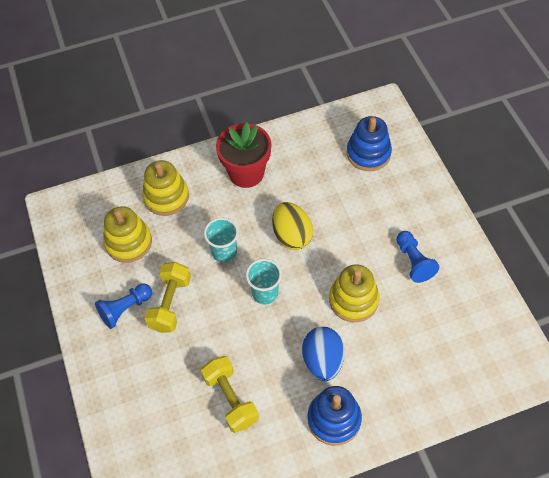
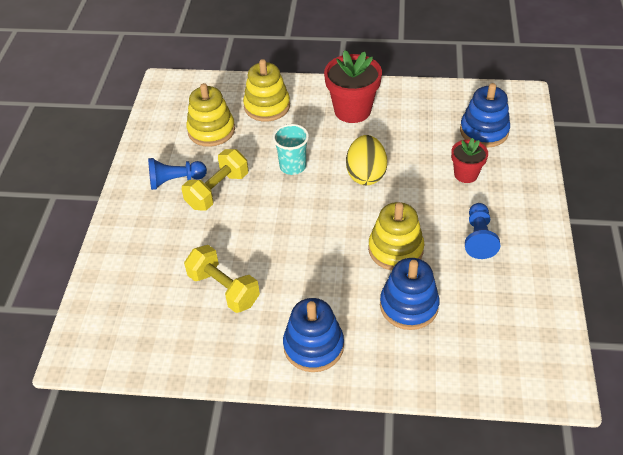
camera: 25 degrees right, 10 degrees down
yellow dumbbell [201,356,259,433] -> yellow dumbbell turned 45 degrees counterclockwise [184,245,260,313]
turquoise cup [246,259,282,304] -> none
blue egg [302,327,344,381] -> none
none -> blue stacking toy [380,258,440,330]
none -> red flower pot [451,138,488,183]

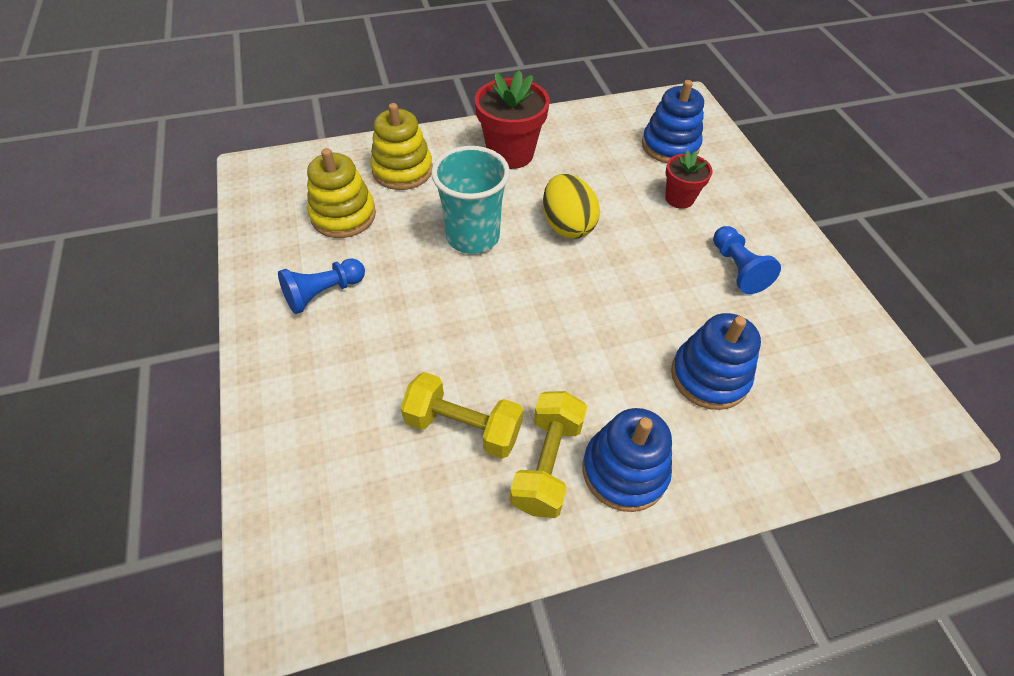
camera: 25 degrees left, 5 degrees up
yellow dumbbell [182,149,248,211] -> yellow dumbbell moved to [510,391,587,518]
turquoise cup [273,124,309,175] -> turquoise cup [431,146,510,254], size x1.51
yellow stacking toy [368,202,424,271] -> none

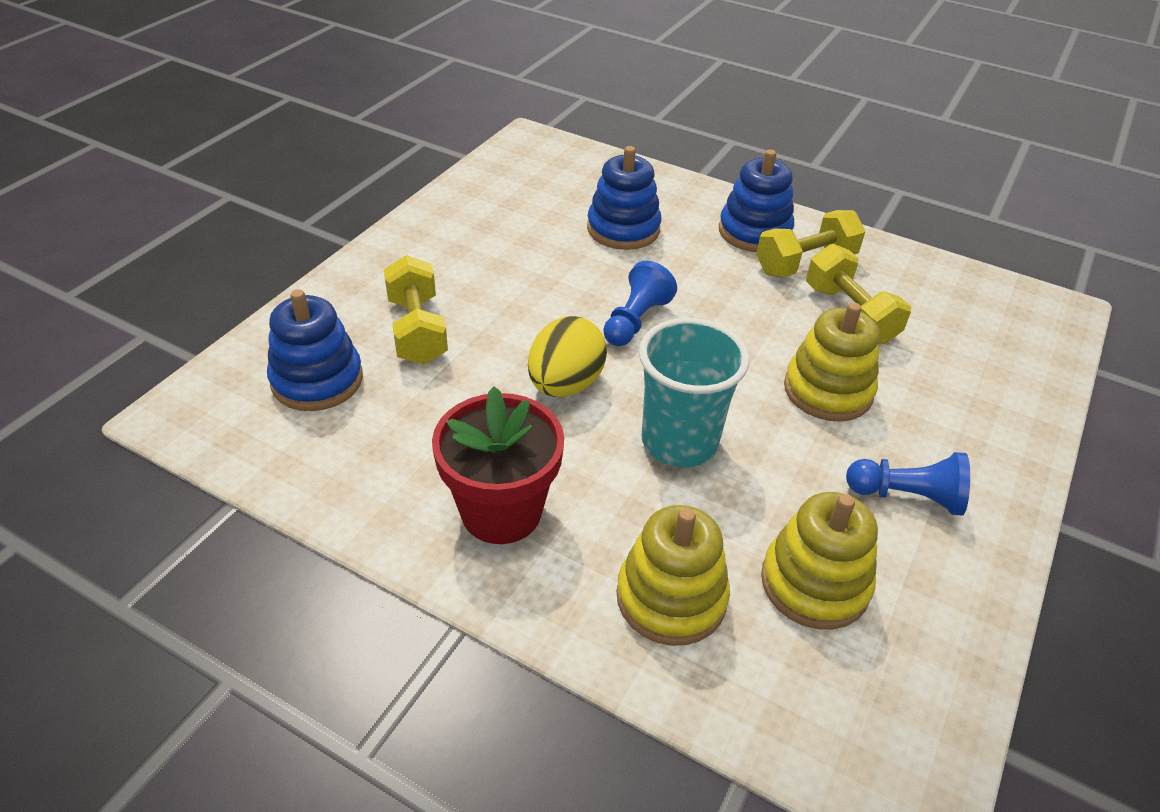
camera: 135 degrees left, 10 degrees down
red flower pot [665,150,713,209] -> yellow dumbbell [384,255,448,364]
blue pawn [713,226,781,294] -> blue pawn moved to [603,261,677,346]
none -> yellow stacking toy [784,302,880,422]

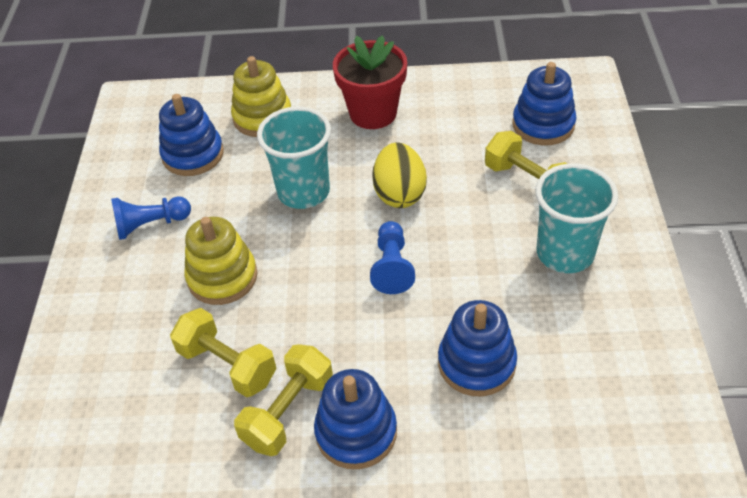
camera: 155 degrees right, 5 degrees up
yellow stacking toy [761,492,878,630] -> blue stacking toy [159,94,224,176]
none -> turquoise cup [535,163,618,273]

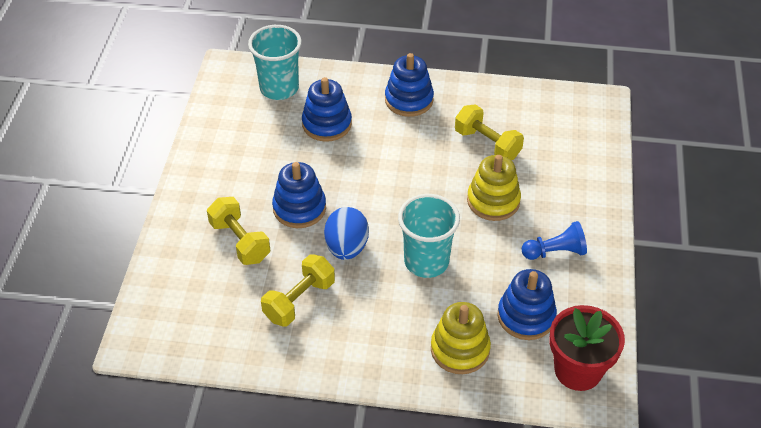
camera: 175 degrees left, 0 degrees up
yellow dumbbell [234,344,333,456] -> yellow dumbbell moved to [261,254,335,326]
red flower pot [333,35,407,129] -> red flower pot moved to [550,305,625,391]
blue pawn [370,221,415,294] -> none
yellow egg [372,143,427,208] -> blue egg [324,207,369,260]
blue stacking toy [512,62,577,145] -> blue stacking toy moved to [272,162,326,228]
turquoise cup [535,163,618,273] -> turquoise cup moved to [248,25,302,100]

